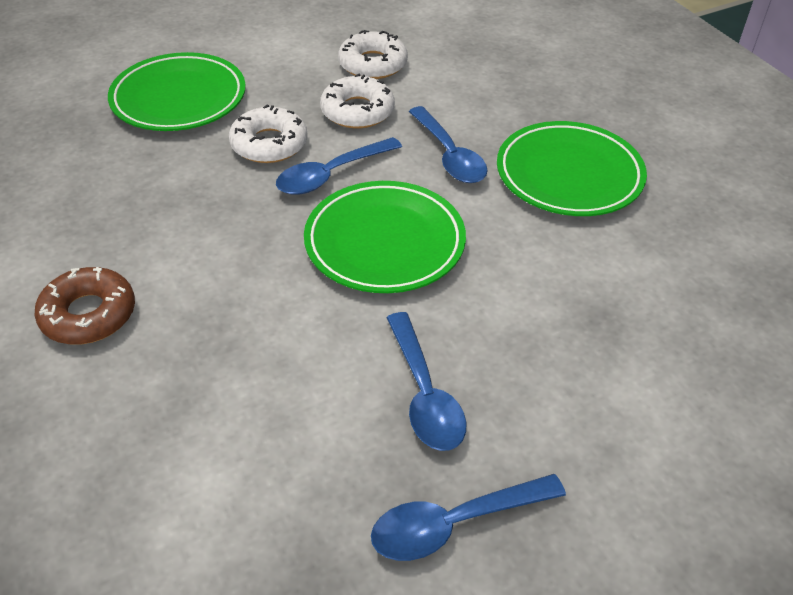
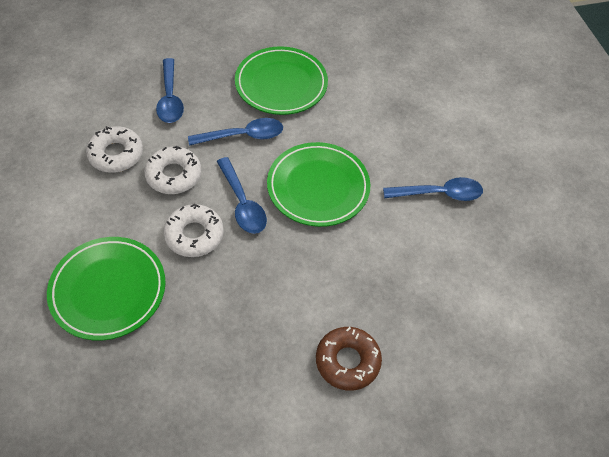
camera: 80 degrees left, 10 degrees up
blue spoon [371,474,566,561] -> blue spoon moved to [156,58,184,123]

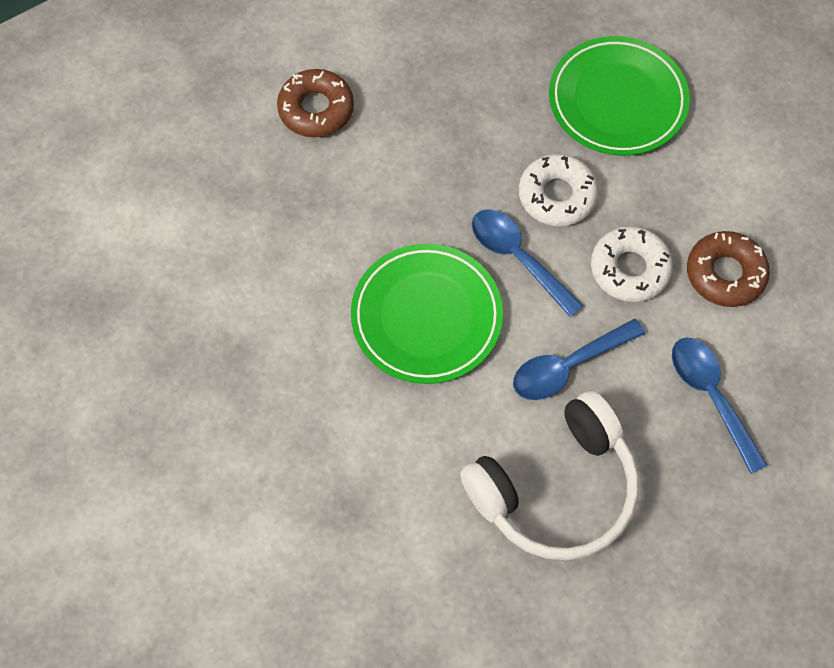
camera: 165 degrees right, 10 degrees up
white donut [86,126,143,173] -> brown donut [687,231,770,307]
green plate [235,46,328,115] -> white headphones [460,391,639,561]
blue spoon [383,177,483,201] -> none

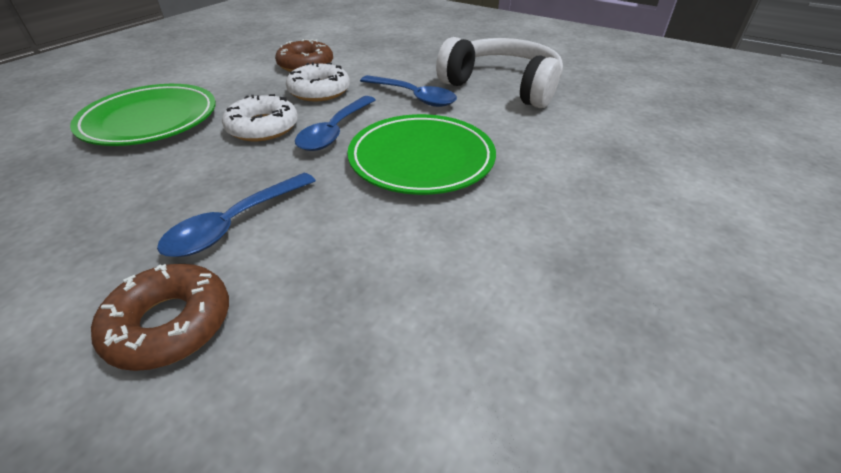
camera: 115 degrees left, 25 degrees down
blue spoon [672,338,768,474] -> blue spoon moved to [157,173,316,257]

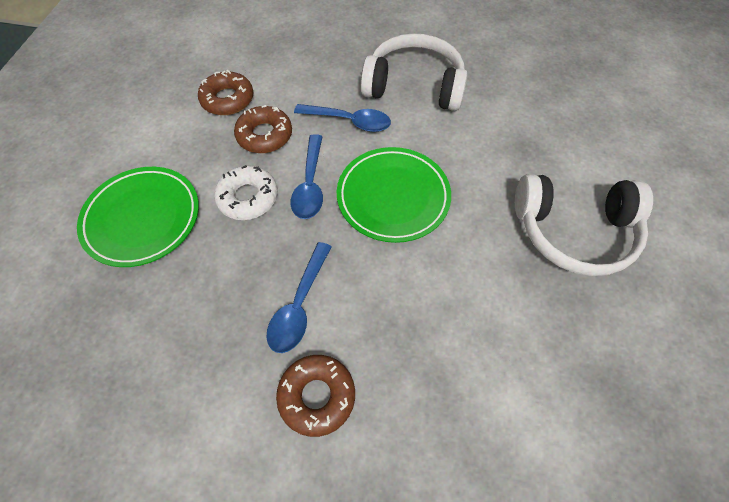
camera: 20 degrees left, 20 degrees up
white donut [286,62,350,101] -> brown donut [234,105,292,153]
none -> white headphones [515,174,653,276]

